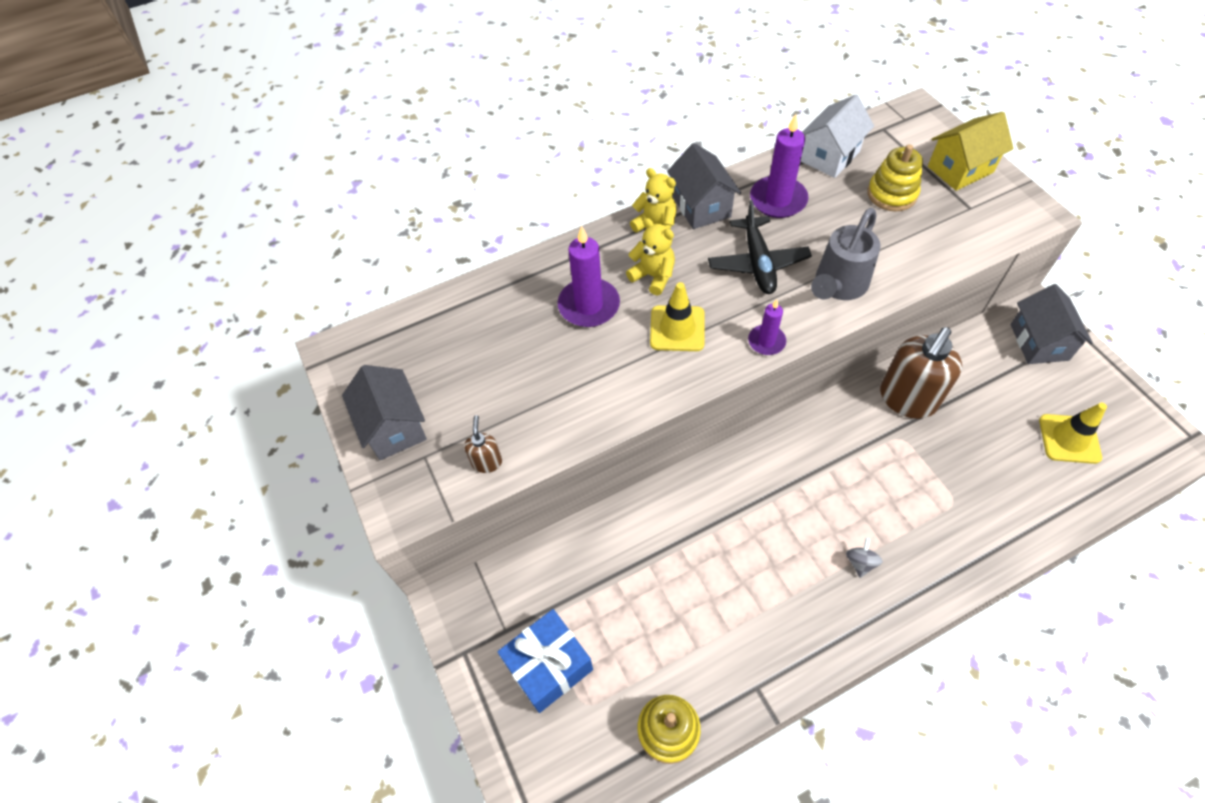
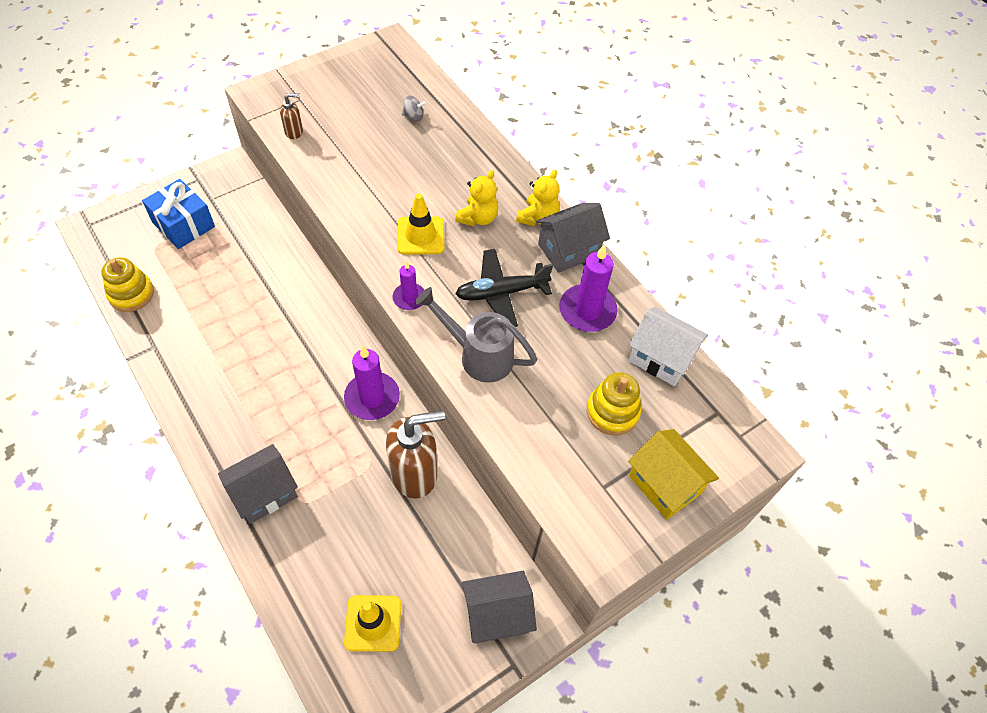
camera: 75 degrees right, 0 degrees up
grey house [342,365,427,460] -> grey house moved to [218,444,298,524]
purple candle [558,226,620,327] -> purple candle moved to [344,346,400,420]
grey spinning top [846,537,883,578] -> grey spinning top moved to [402,96,426,121]
brown soap dispenser [880,327,962,419] -> brown soap dispenser turned 135 degrees clockwise [386,410,445,499]

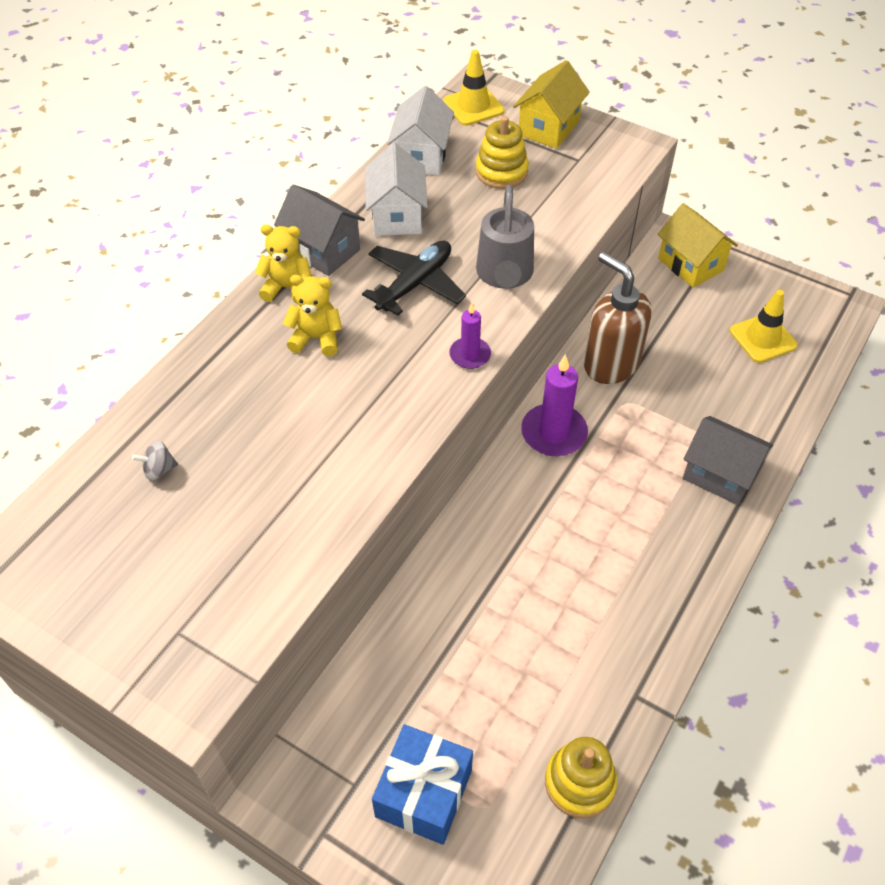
camera: 110 degrees left, 5 degrees down
brown soap dispenser [280,93,303,139] -> none
yellow traffic cone [397,194,444,255] -> yellow traffic cone moved to [443,50,504,126]
grey spinning top [402,96,426,121] -> grey spinning top turned 90 degrees counterclockwise [132,440,178,481]
black plane [455,249,553,327] -> black plane turned 105 degrees counterclockwise [362,241,466,316]
grey house [462,571,537,644] -> yellow house [657,203,738,288]
purple candle [559,244,618,332] -> white house [365,143,428,236]

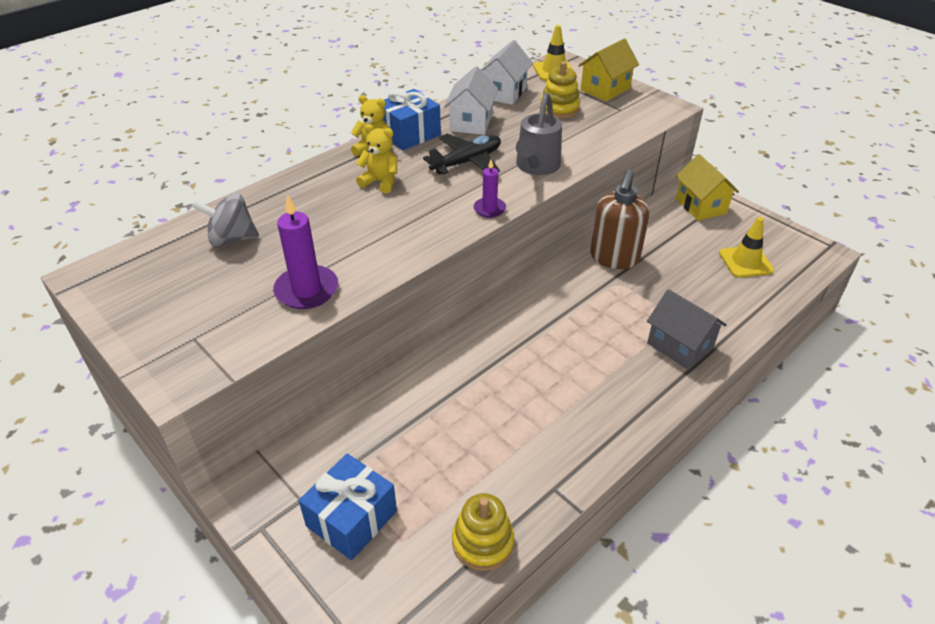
camera: 15 degrees right, 10 degrees down
grey spinning top [132,440,178,481] -> grey spinning top [192,193,259,246], size x1.88
grey house [274,184,365,276] -> blue gift [383,89,441,150]
purple candle [521,354,588,456] -> purple candle moved to [273,194,338,309]
brown soap dispenser [584,252,652,384] -> brown soap dispenser turned 135 degrees counterclockwise [590,169,649,269]

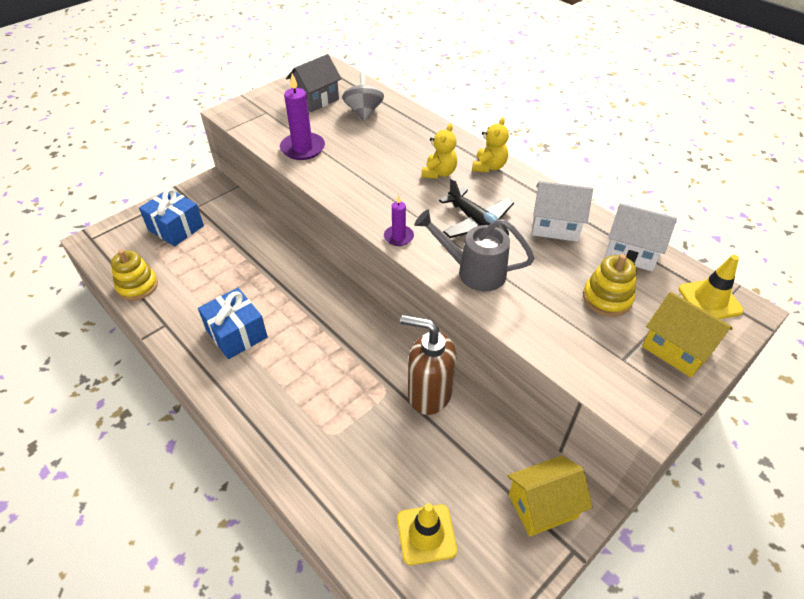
camera: 90 degrees right, 5 degrees up
blue gift [383,89,441,150] -> blue gift moved to [198,288,268,359]
grey house [647,289,727,370] -> grey house moved to [286,54,342,112]

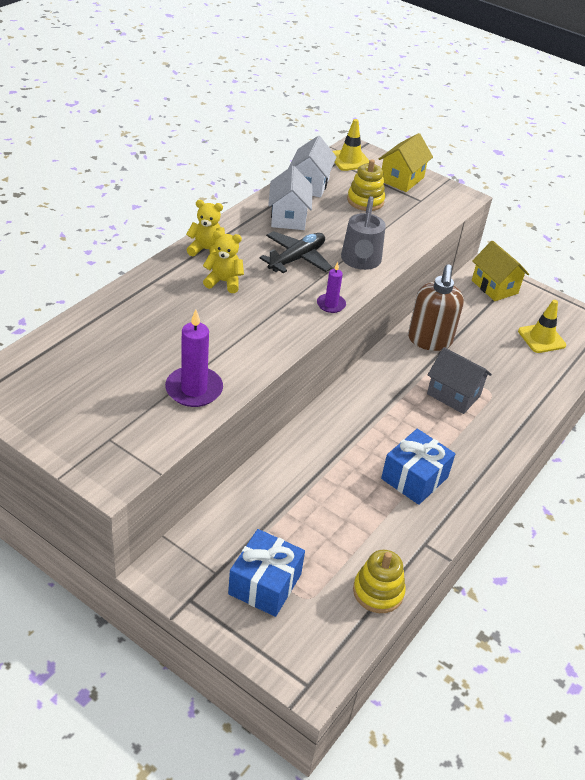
camera: 105 degrees left, 5 degrees down
grey house [286,54,342,112] -> grey house moved to [427,347,492,414]
grey spinning top [342,73,384,122] -> none

